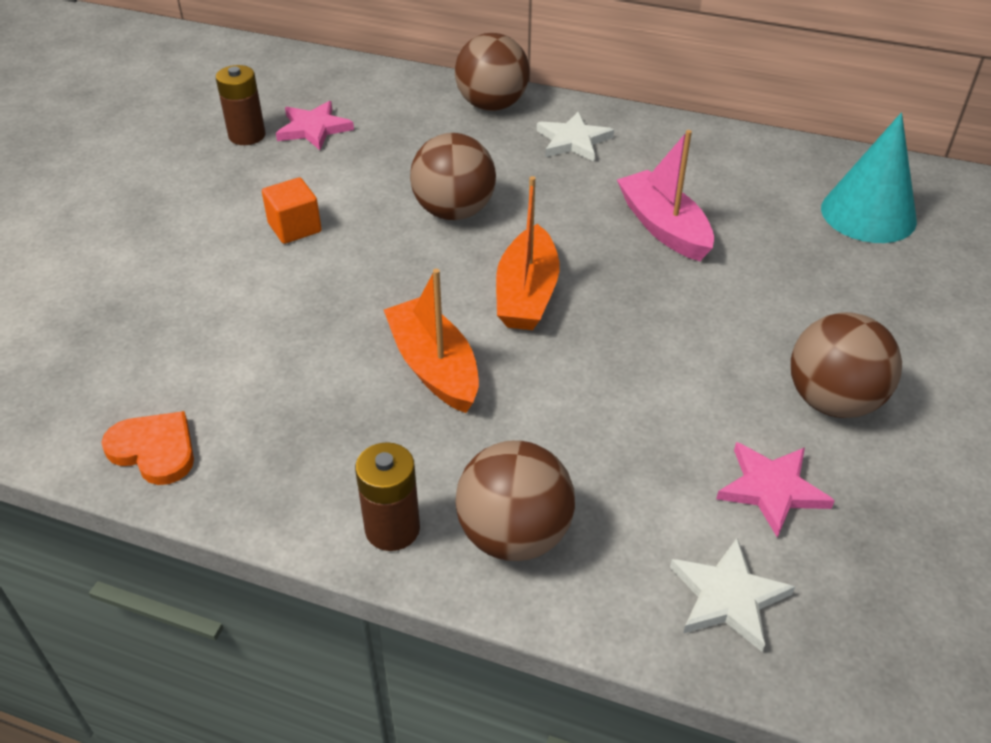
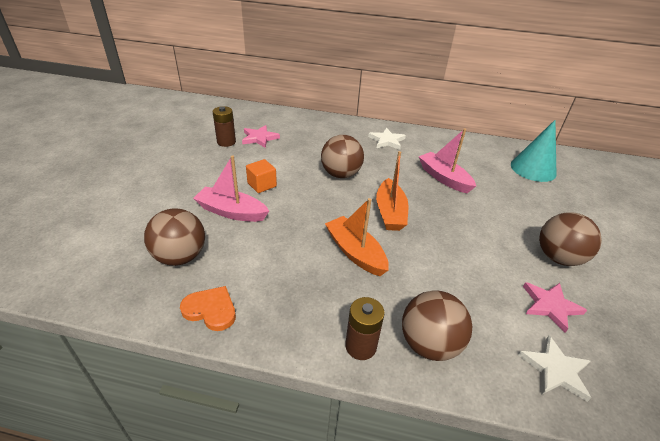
camera: 10 degrees left, 5 degrees down
brown ball [455,33,530,111] -> brown ball moved to [144,208,205,266]
none -> pink boat [193,155,269,222]

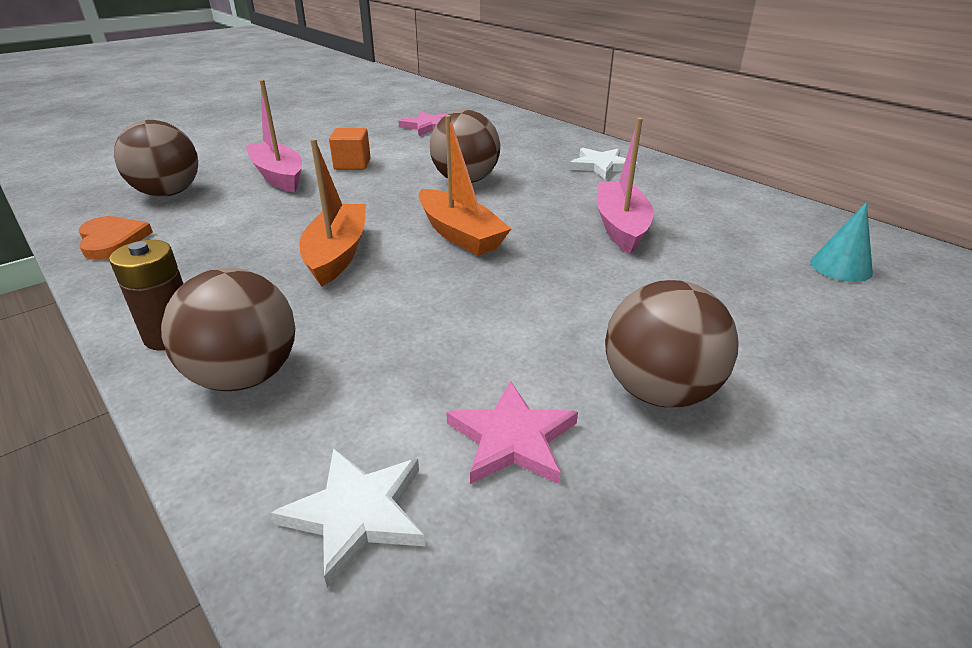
camera: 40 degrees right, 5 degrees down
brown battery [212,106,236,147] -> none
orange boat [376,151,408,231] -> orange boat turned 75 degrees counterclockwise [419,115,511,256]
turquoise cone [511,120,557,182] -> turquoise cone [810,202,873,282], size x0.57

